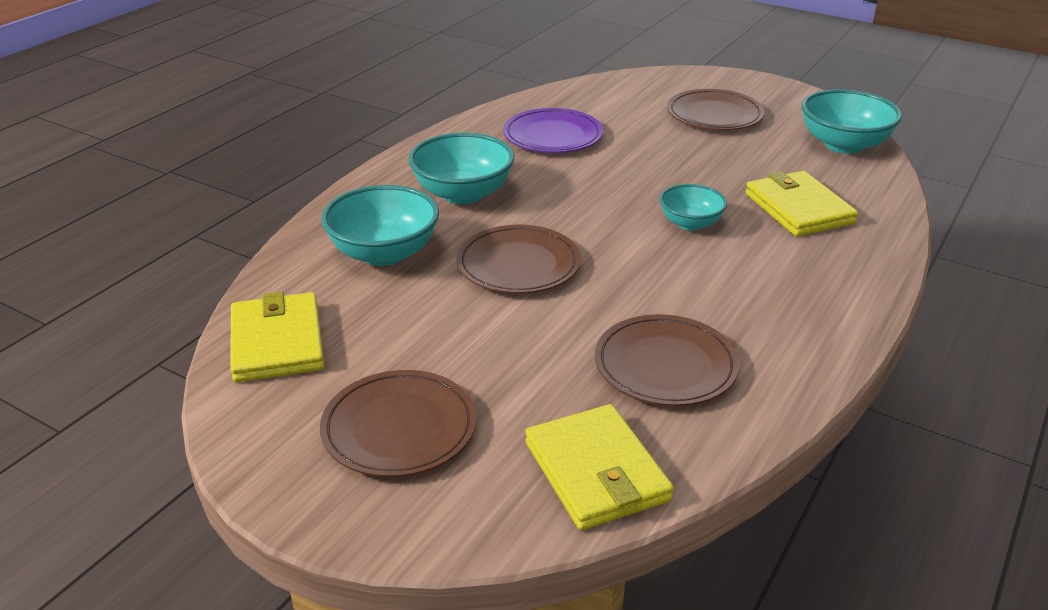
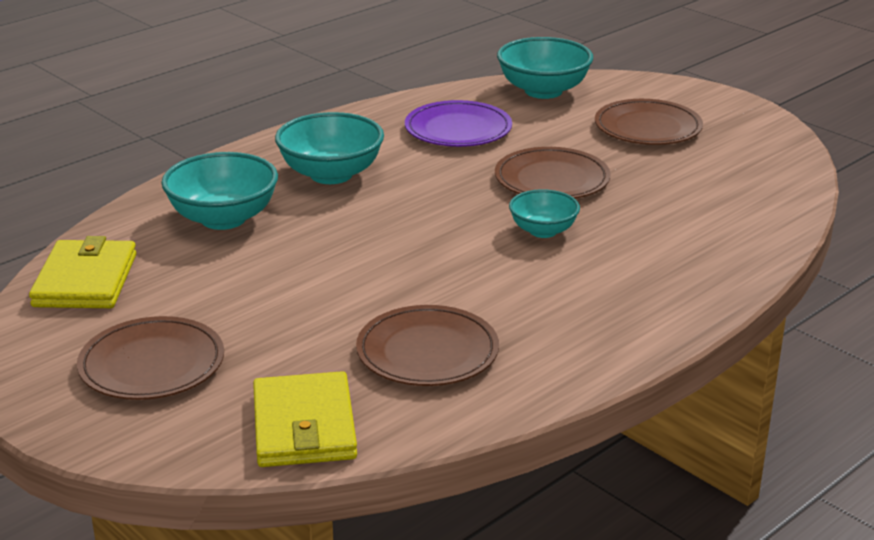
camera: 15 degrees right, 5 degrees down
brown plate [456,225,581,294] -> brown plate moved to [495,147,611,199]
yellow wallet [746,171,858,237] -> none
turquoise bowl [802,89,902,154] -> turquoise bowl moved to [497,37,593,99]

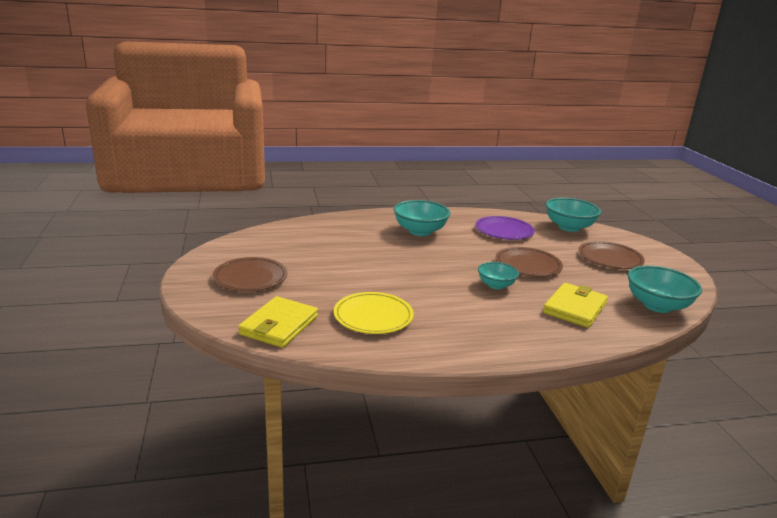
camera: 30 degrees right, 5 degrees down
yellow wallet [29,236,137,308] -> yellow wallet moved to [543,283,608,328]
turquoise bowl [161,152,278,230] -> turquoise bowl moved to [628,265,702,313]
brown plate [356,305,499,386] -> yellow plate [334,292,414,334]

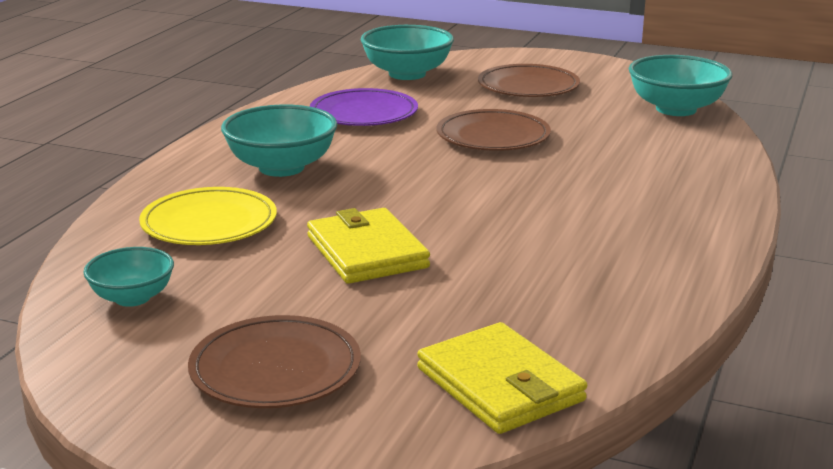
camera: 55 degrees left, 0 degrees up
yellow plate [334,292,414,334] -> yellow plate moved to [139,187,277,245]
turquoise bowl [478,262,519,289] -> turquoise bowl moved to [83,247,174,307]
yellow wallet [543,283,608,328] -> yellow wallet moved to [307,208,430,284]

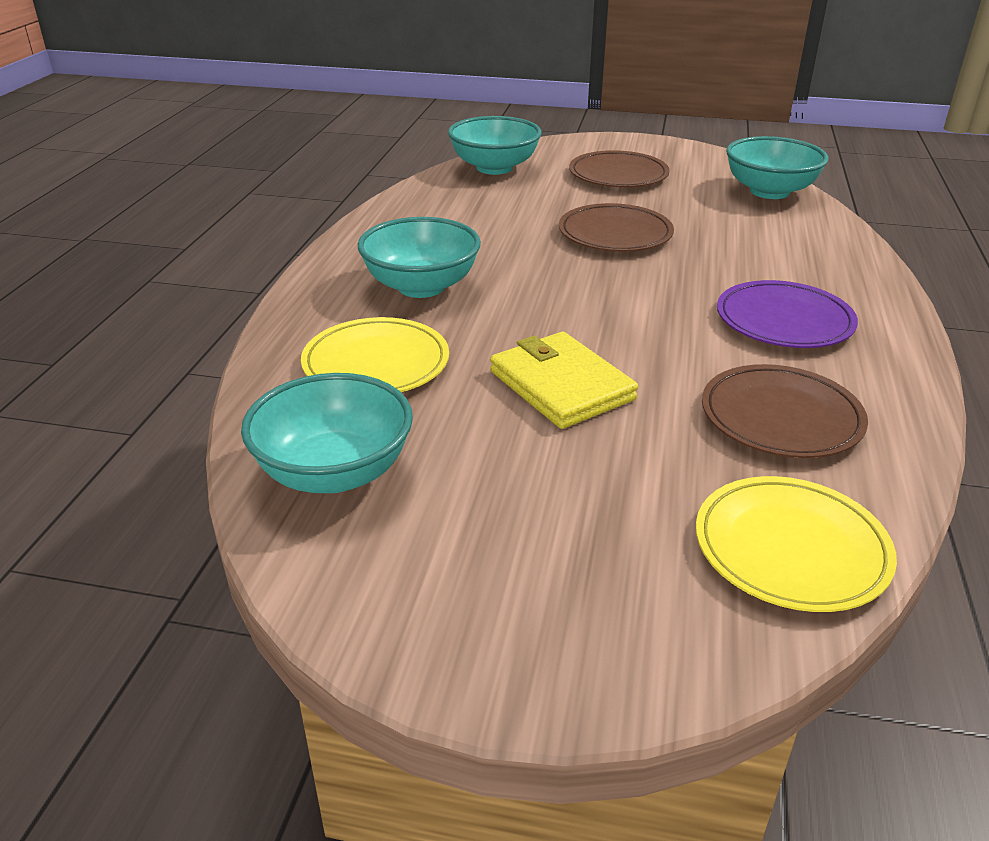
camera: 10 degrees left, 10 degrees up
turquoise bowl [83,247,174,307] -> turquoise bowl [241,373,413,493], size x1.65
brown plate [188,315,361,408] -> brown plate moved to [702,364,868,458]
purple plate [310,88,418,126] -> purple plate moved to [717,280,858,348]
yellow wallet [417,322,587,434] -> yellow plate [696,476,897,612]

